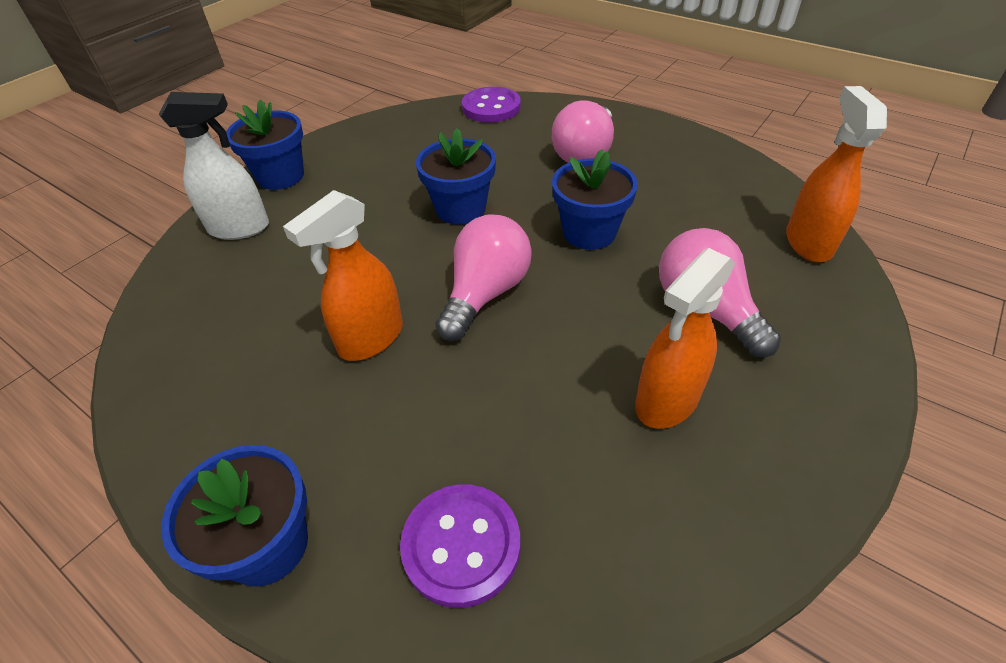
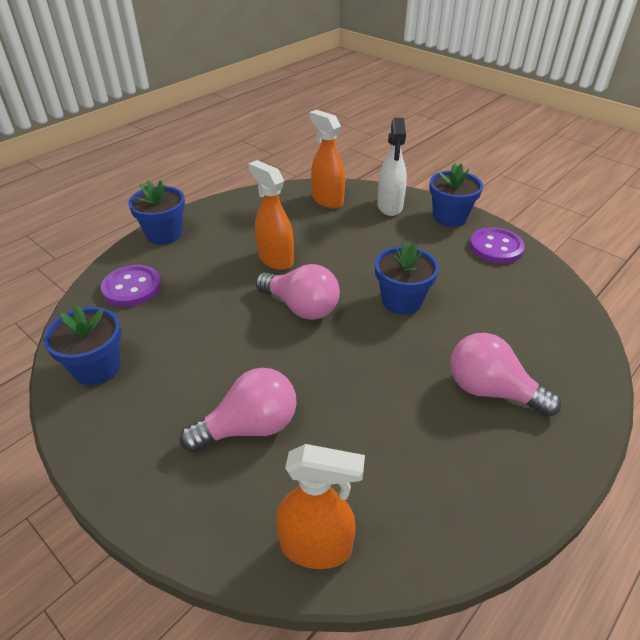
camera: 95 degrees right, 5 degrees down
purple button [462,87,521,122] -> purple button moved to [470,227,525,264]
blue flower pot [552,149,638,250] -> blue flower pot moved to [43,304,121,385]
orange spray bottle [635,248,735,429] -> orange spray bottle moved to [309,110,345,209]

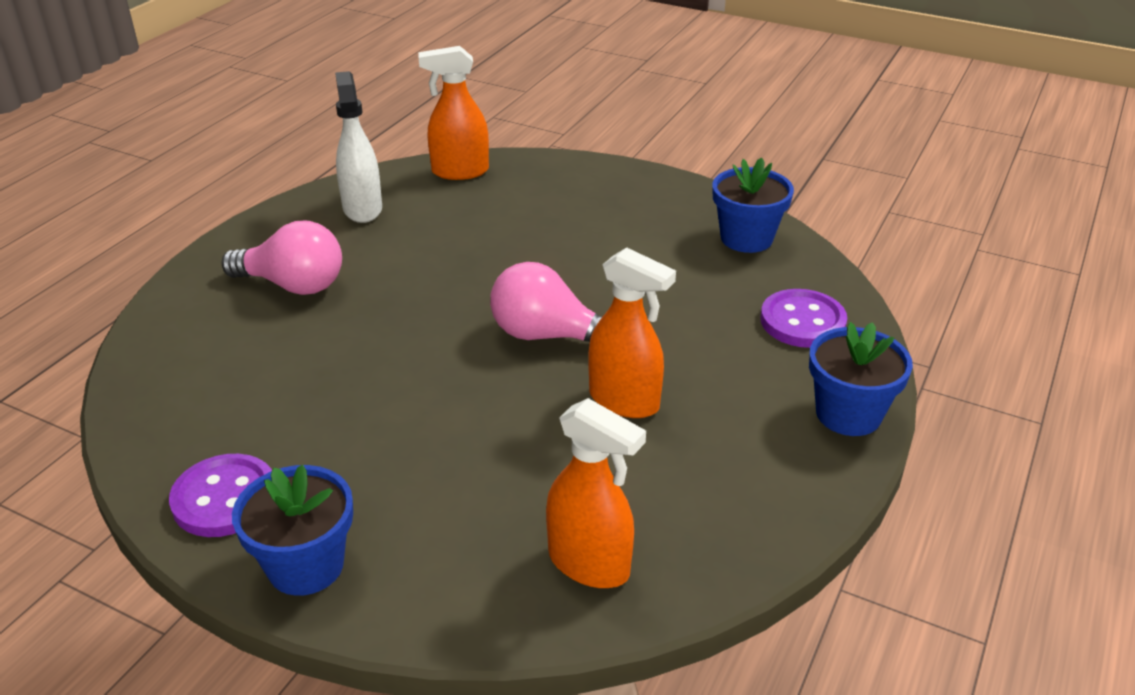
camera: 165 degrees right, 5 degrees down
pink light bulb [180,368,297,452] -> none
blue flower pot [375,242,439,315] -> none
white spray bottle [377,118,407,216] -> white spray bottle moved to [335,71,382,223]

